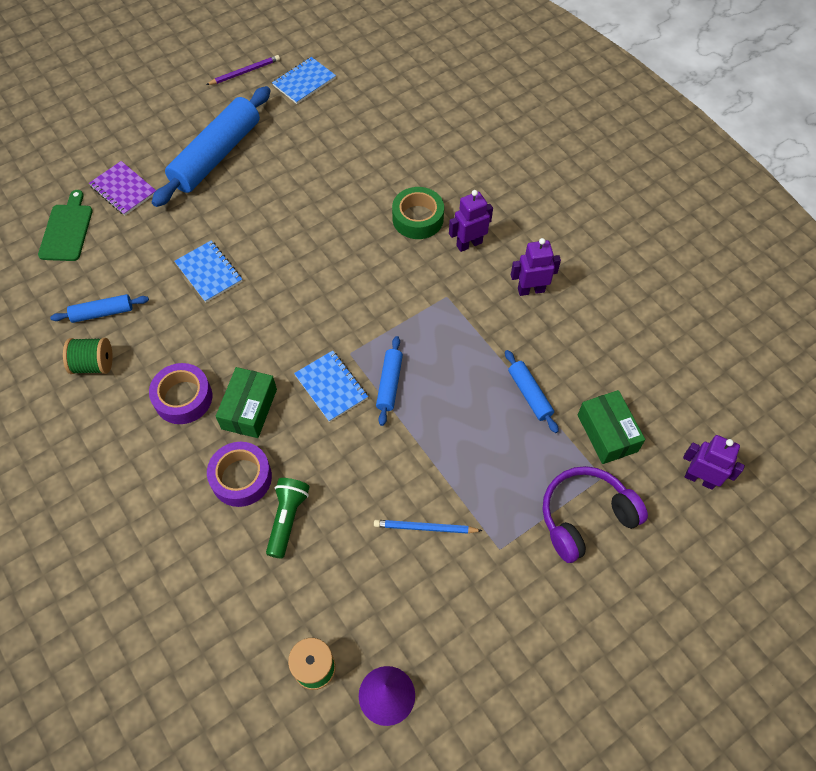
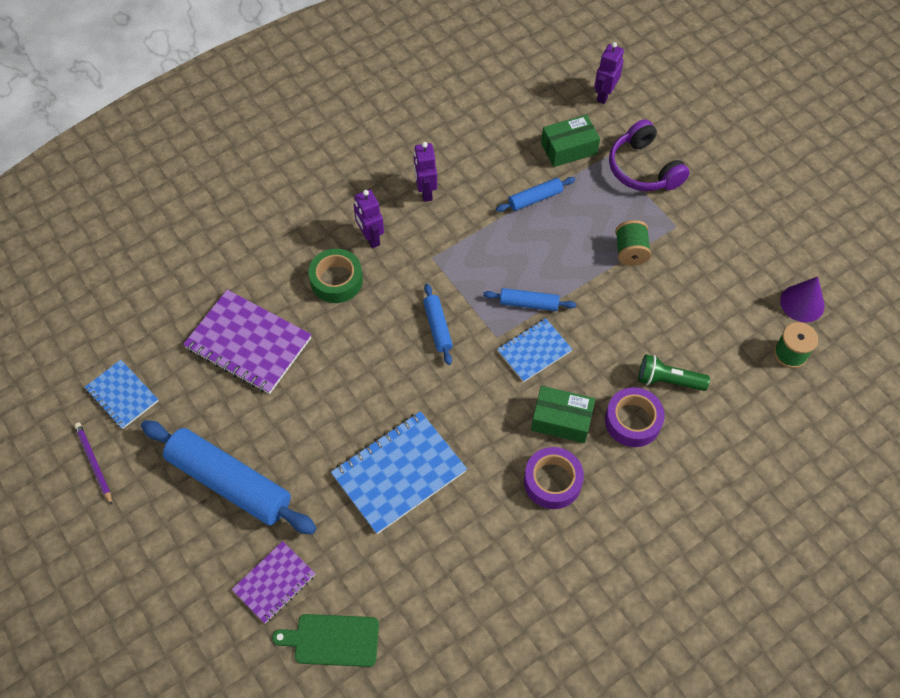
camera: 90 degrees left, 0 degrees up
blue rolling pin [50,294,149,323] -> blue rolling pin moved to [423,284,453,365]
green spool [63,338,113,374] -> green spool moved to [615,220,651,266]
blue notebook [174,241,242,302] -> blue notebook [331,411,467,534], size x1.70
blue pencil [374,520,482,534] -> none
none -> purple notebook [183,290,312,394]

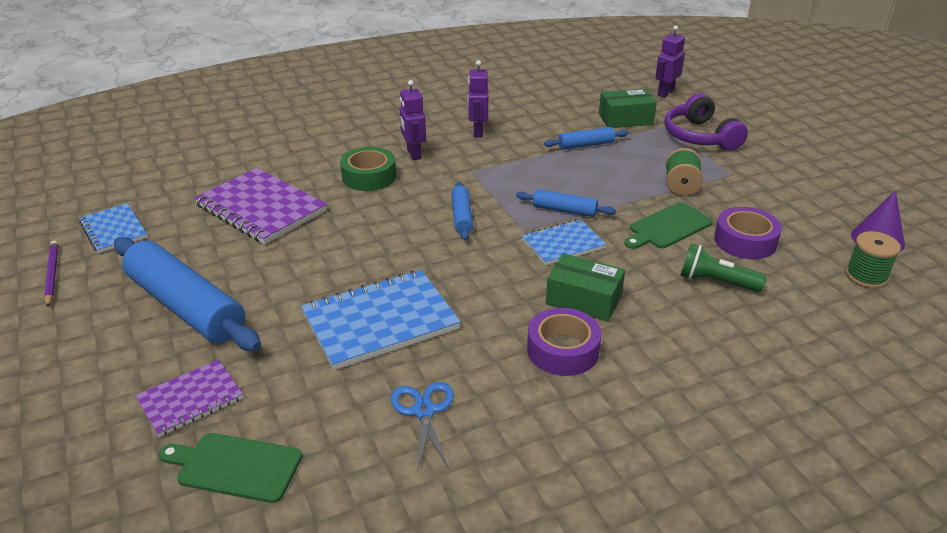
camera: 10 degrees right, 25 degrees down
purple tape [605,387,665,447] -> purple tape moved to [714,207,782,259]
none -> blue scissors [391,382,454,472]
none -> green cutting board [624,202,713,249]

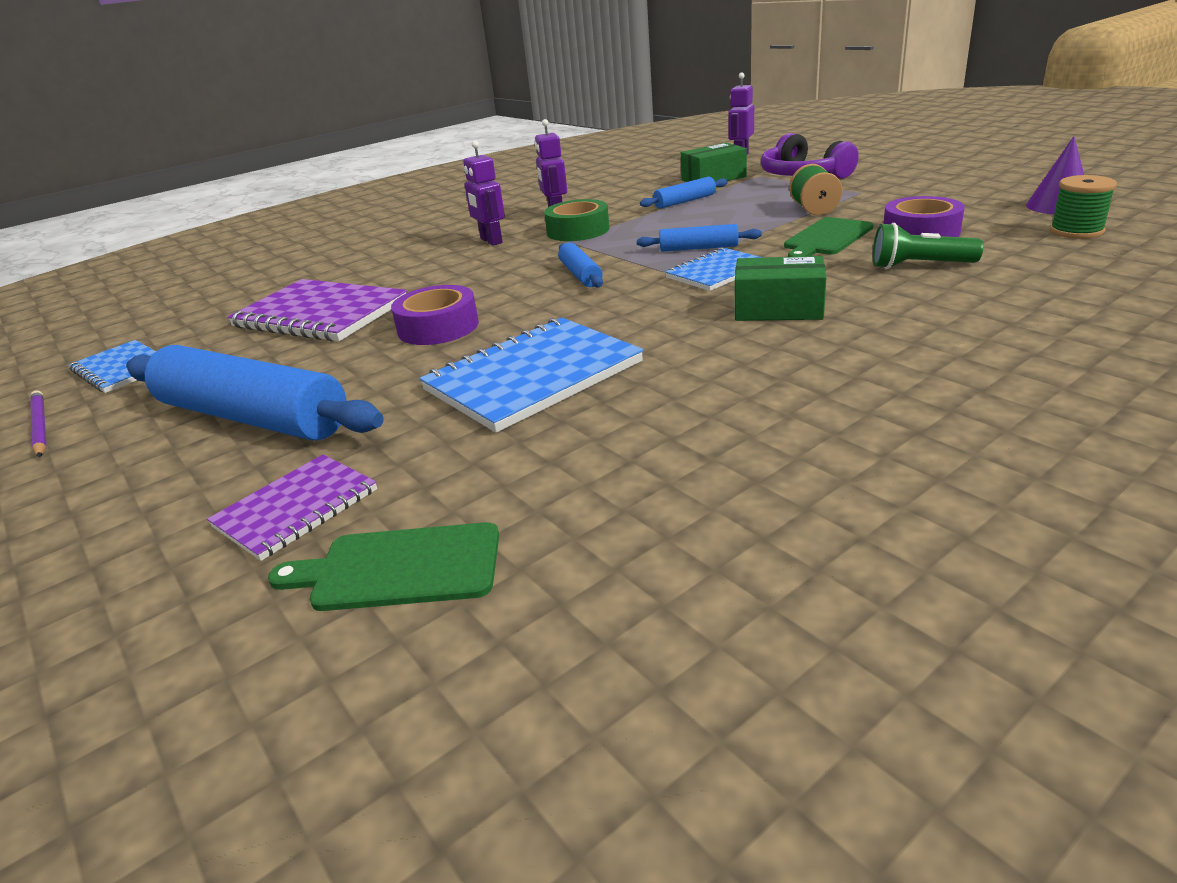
camera: 10 degrees left, 5 degrees down
green tape [340,147,396,191] -> green tape moved to [544,199,610,241]
blue scissors [391,382,454,472] -> none
purple tape [527,308,602,376] -> purple tape moved to [391,285,479,345]

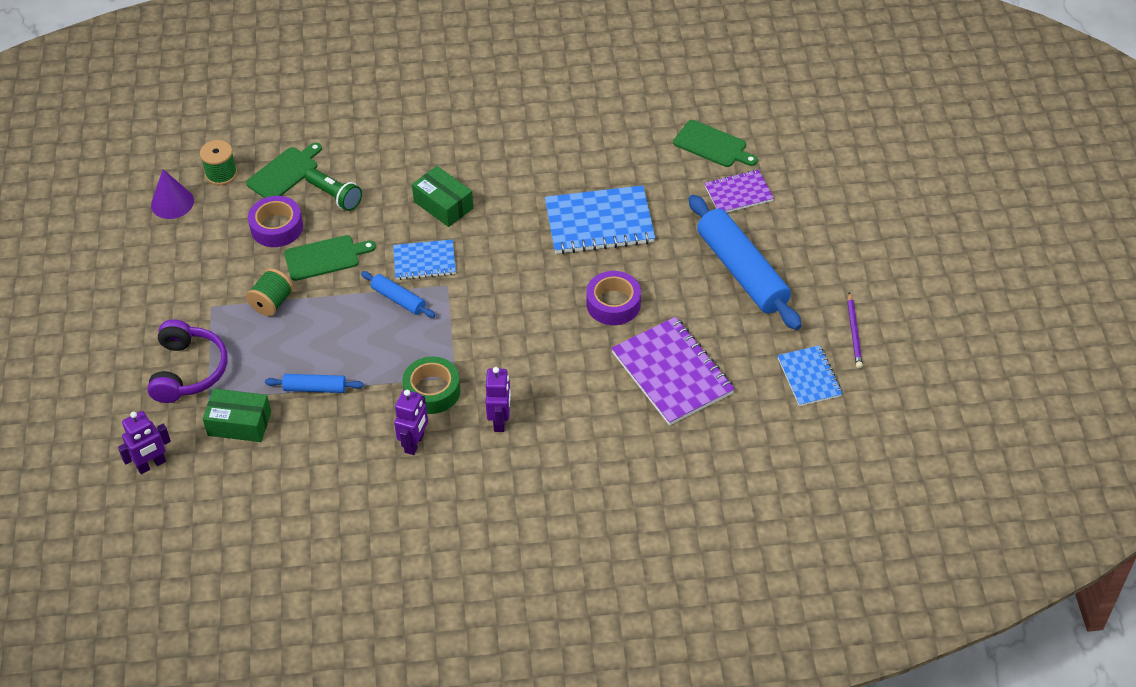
camera: 150 degrees left, 20 degrees up
blue rolling pin [558,242,603,287] -> none
none -> green cutting board [246,143,322,198]

